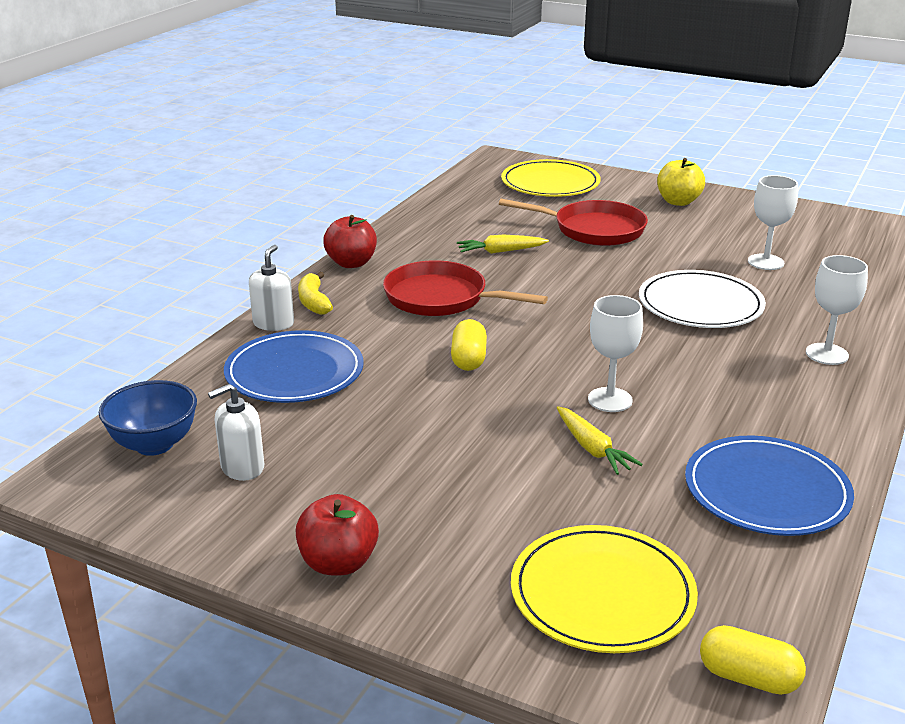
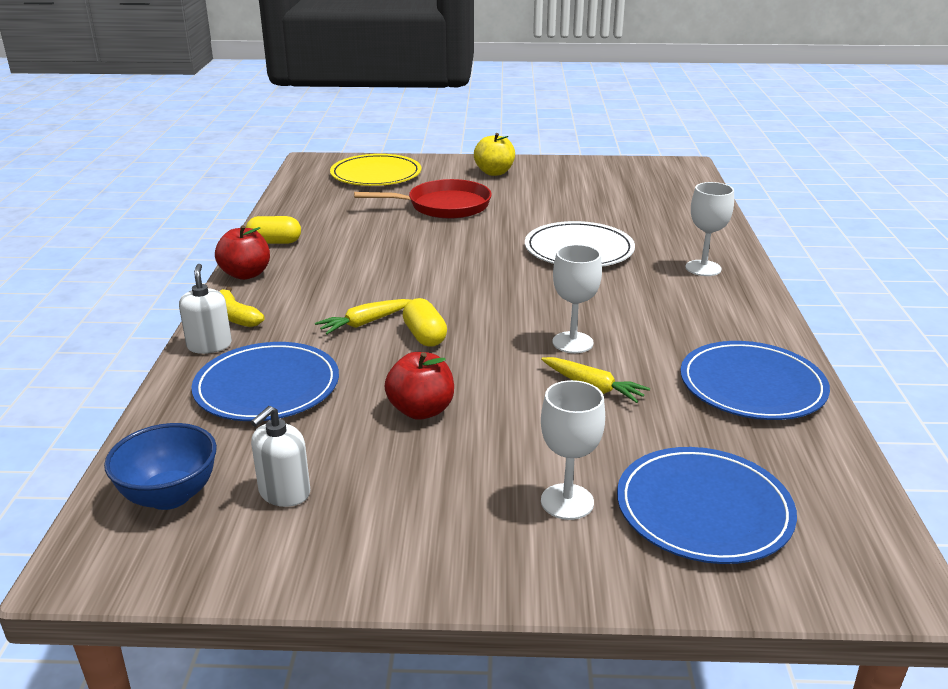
camera: 25 degrees left, 0 degrees up
red apple [296,494,379,575] -> red apple moved to [384,352,454,420]
red pan [383,260,548,316] -> none
yellow carrot [457,234,549,254] -> yellow carrot moved to [315,299,411,335]
yellow plate [511,525,698,653] -> blue plate [617,447,797,564]
yellow capsule [700,625,806,695] -> yellow capsule moved to [246,216,301,244]
white goblet [748,175,798,270] -> white goblet moved to [541,380,605,520]

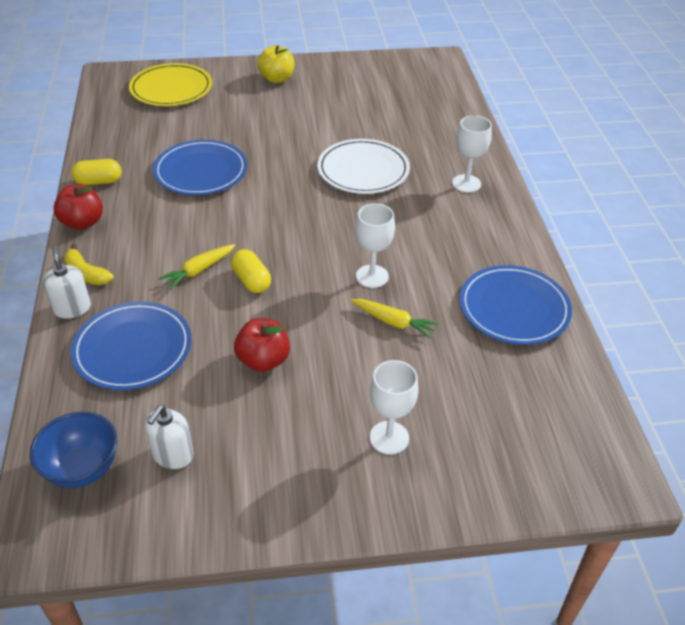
camera: 10 degrees left, 15 degrees up
red pan [354,179,492,219] -> none
blue plate [617,447,797,564] -> blue plate moved to [153,140,247,195]

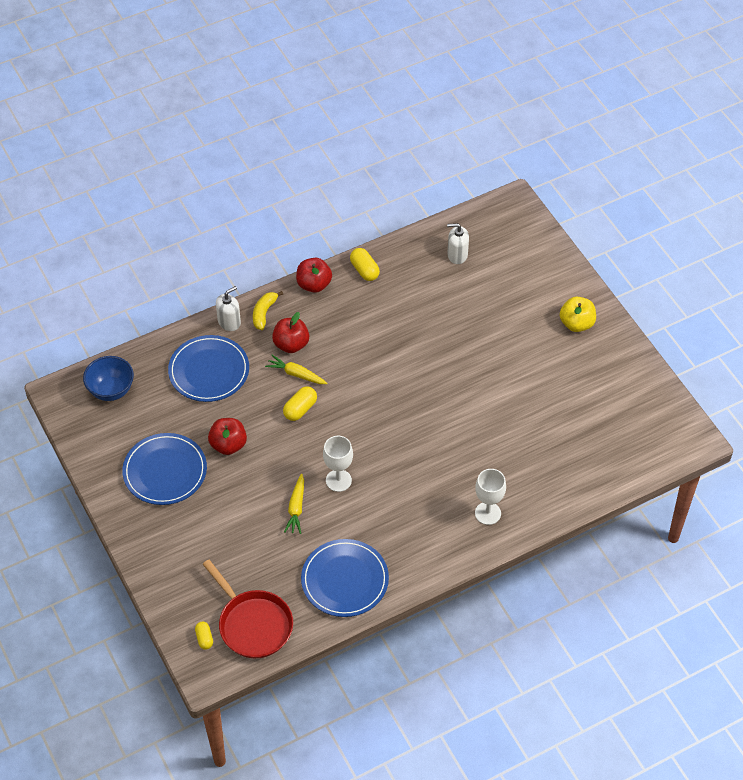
camera: 70 degrees right, 10 degrees up
yellow plate [129,63,212,106] -> none
white soap dispenser [145,405,194,469] -> white soap dispenser moved to [447,223,469,264]
blue plate [153,140,247,195] -> blue plate moved to [122,433,207,505]
white plate [317,139,410,194] -> none
white goblet [370,360,419,455] -> none
none -> yellow capsule [195,622,213,650]
none -> red pan [203,560,293,658]
none -> red apple [272,312,309,353]

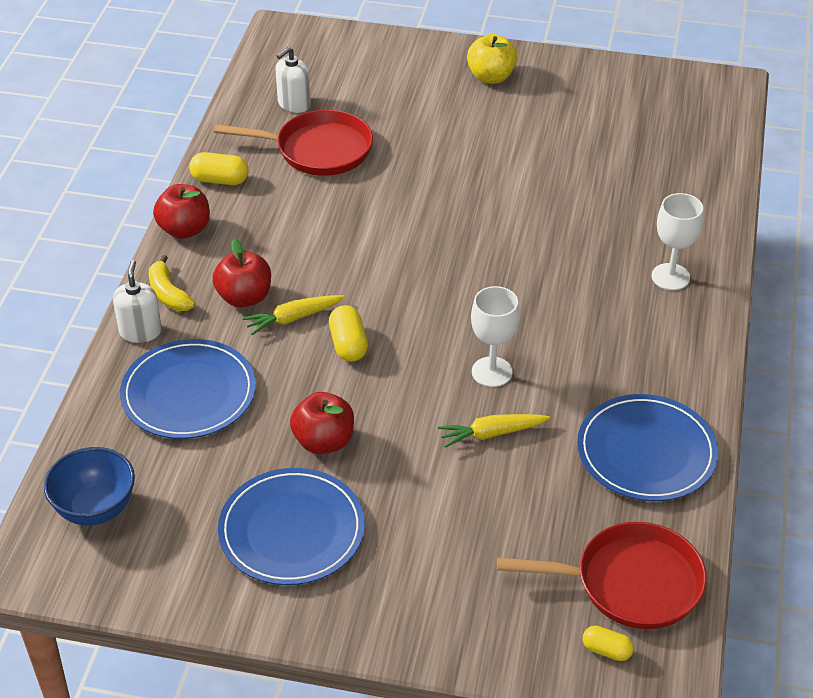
camera: 50 degrees left, 10 degrees down
yellow carrot [284,474,304,534] -> yellow carrot turned 120 degrees clockwise [438,414,550,448]
none -> red pan [214,110,373,176]

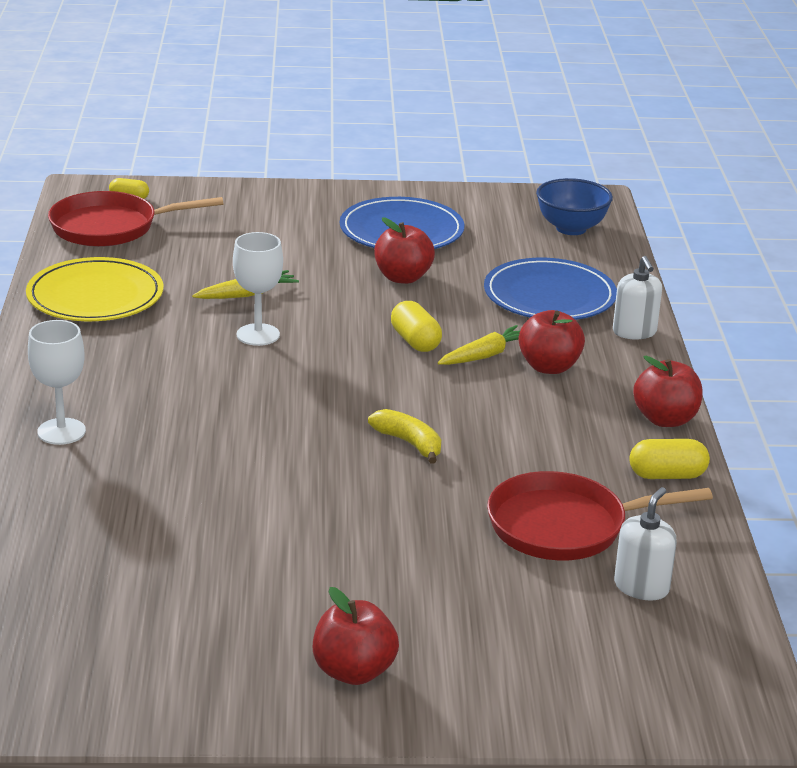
camera: 165 degrees right, 15 degrees down
yellow banana [149,255,195,311] -> yellow banana moved to [368,409,441,464]
yellow apple [467,34,517,84] -> red apple [313,587,399,685]
blue plate [577,394,718,501] -> yellow plate [26,257,164,321]

